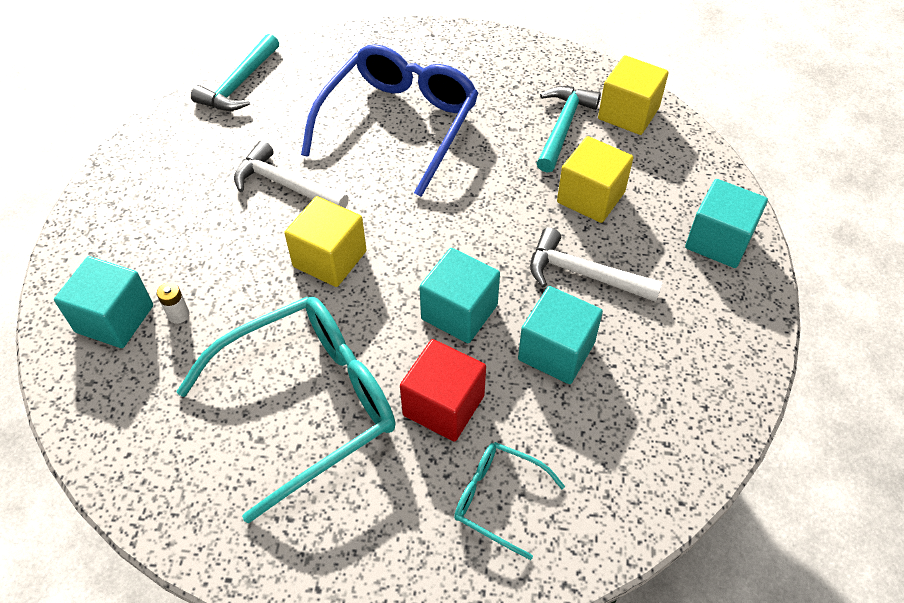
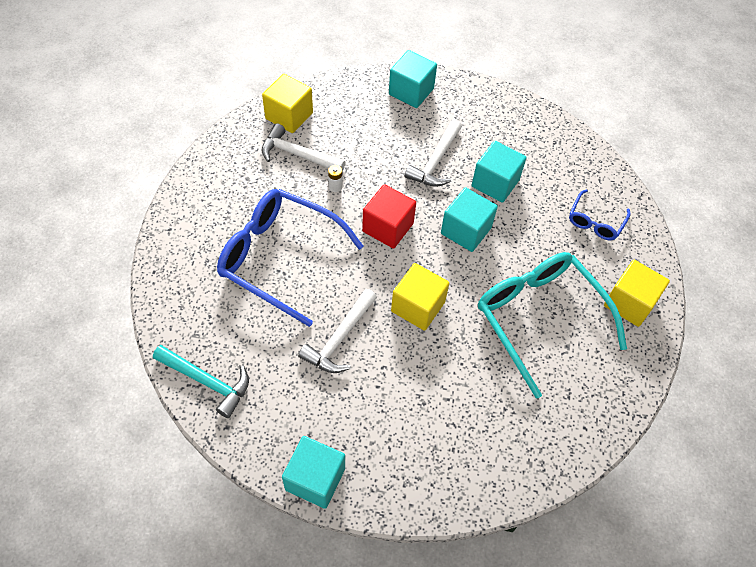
camera: 90 degrees left, 5 degrees up
turquoise cube [54,256,153,348] -> turquoise cube moved to [282,436,345,509]
white battery [157,282,190,324] -> white battery moved to [328,165,343,192]
red cube [400,339,486,442] -> red cube moved to [362,184,416,249]
turquoise glasses [454,442,565,560] -> blue glasses [569,189,631,240]
turquoise hammer [537,86,601,173] -> white hammer [261,123,346,171]
yellow cube [557,136,633,223] -> yellow cube moved to [604,260,670,327]

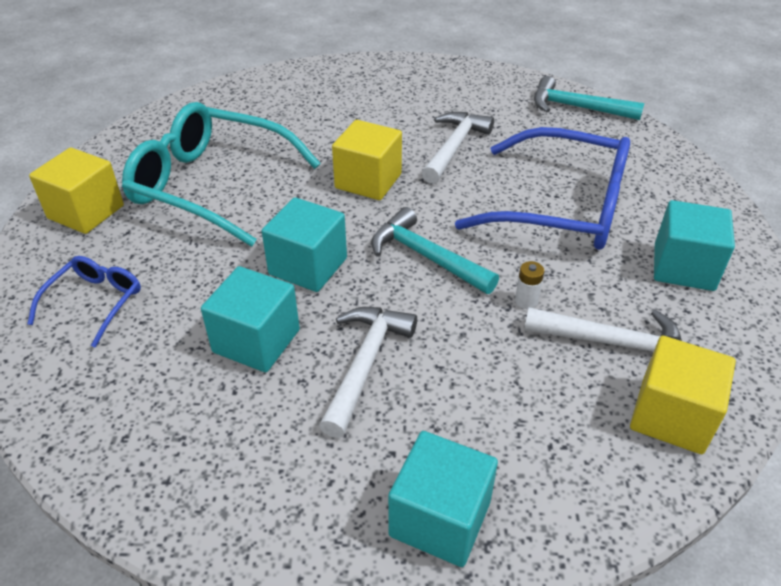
camera: 175 degrees right, 15 degrees down
turquoise cube [282,436,345,509] -> turquoise cube moved to [654,200,735,291]
red cube [362,184,416,249] -> turquoise hammer [371,207,499,294]
turquoise glasses [478,252,627,399] -> turquoise glasses turned 150 degrees clockwise [122,102,321,247]

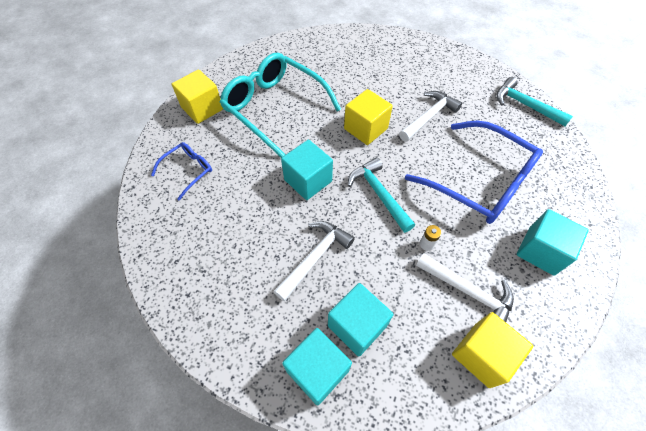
camera: 20 degrees right, 15 degrees up
turquoise cube [201,266,300,372] -> turquoise cube moved to [328,283,394,357]

